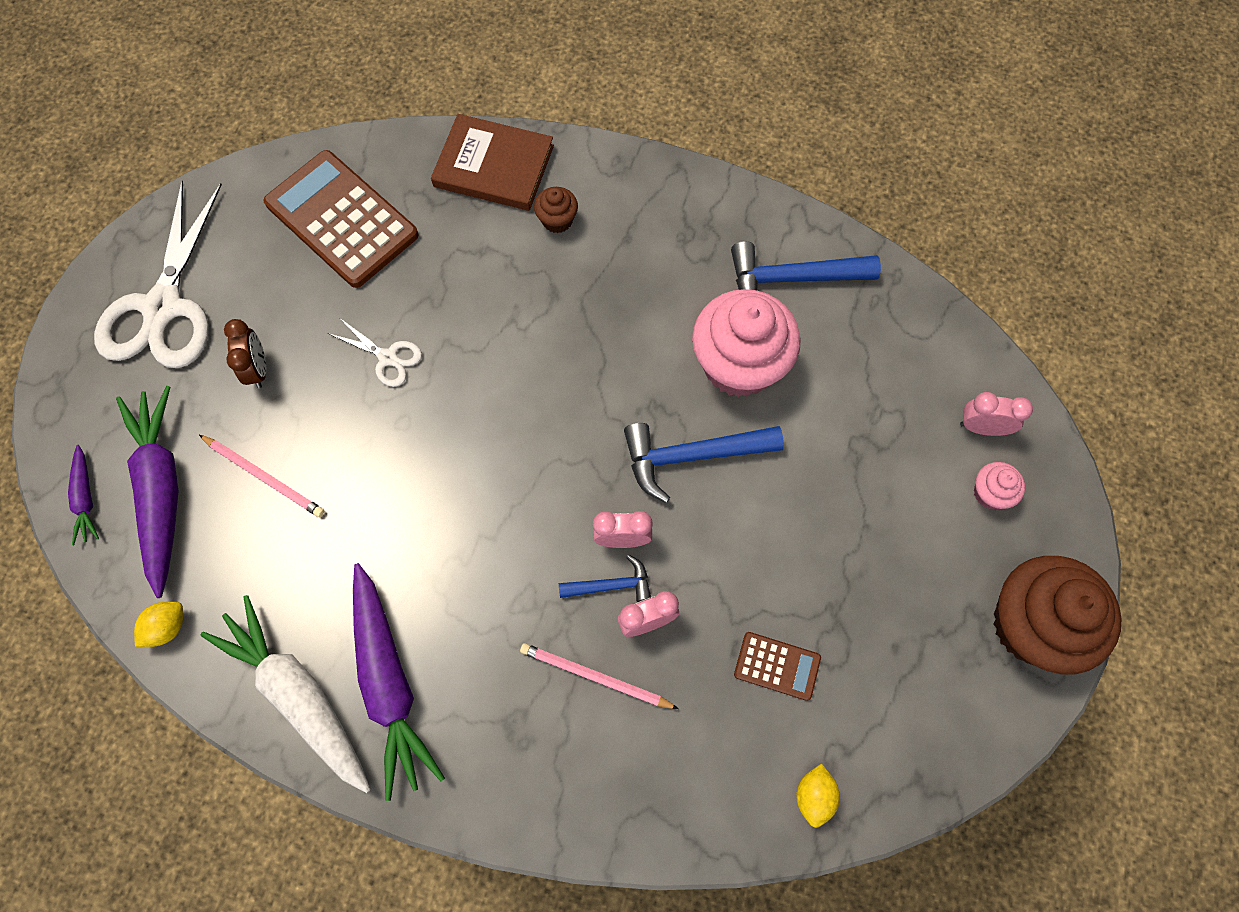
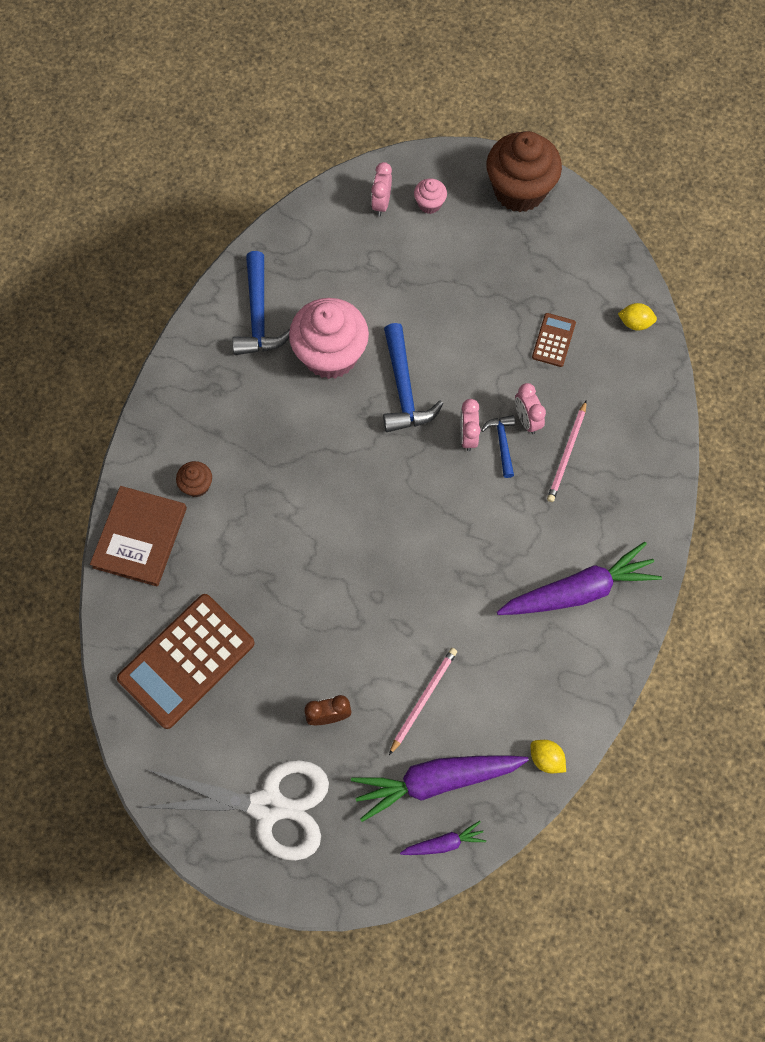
camera: 90 degrees left, 0 degrees up
white carrot [201,595,371,793] -> none
white scissors [328,319,422,387] -> none

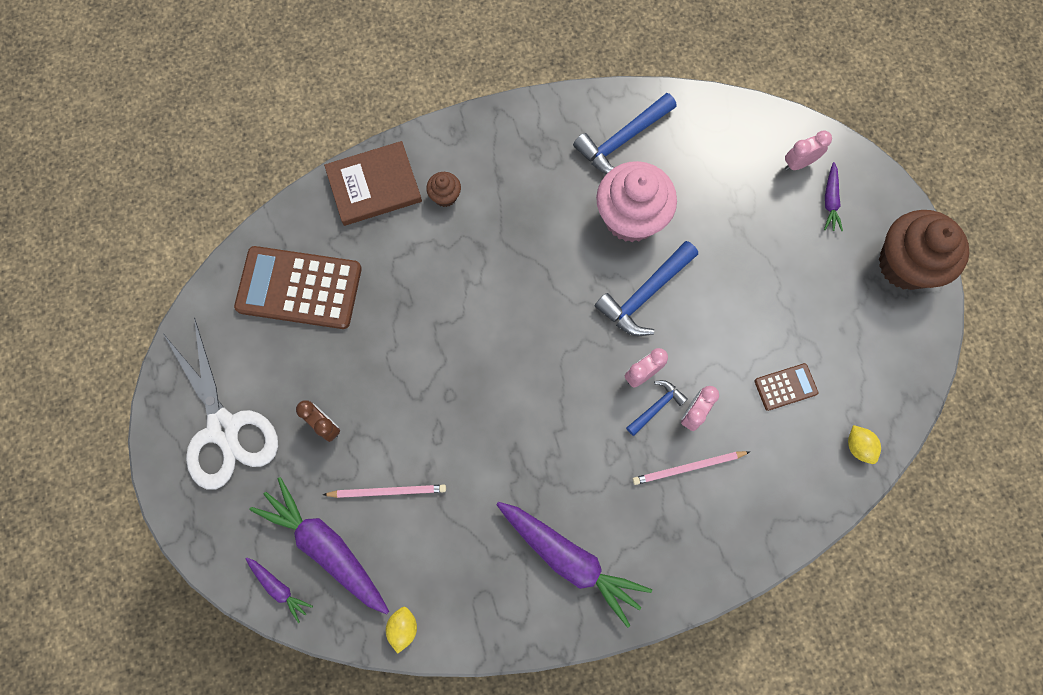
camera: 55 degrees right, 5 degrees up
pink cupcake [414,178,447,214] -> purple carrot [824,162,843,231]

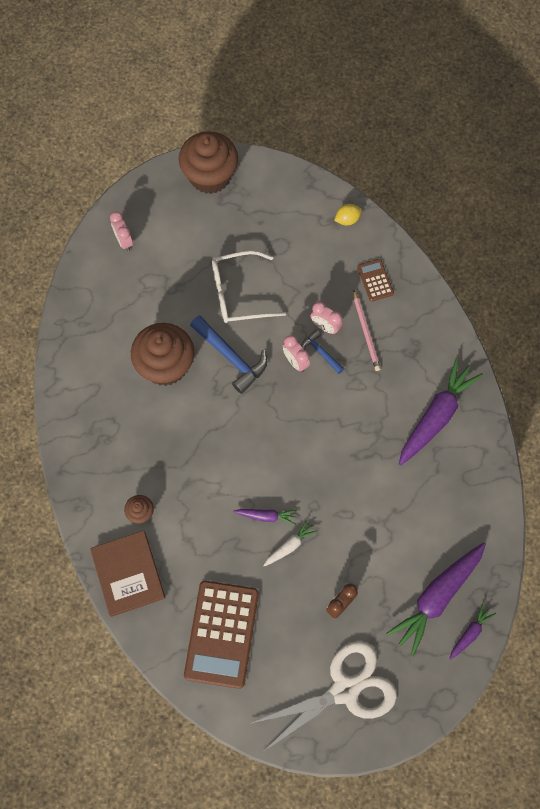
camera: 90 degrees left, 5 degrees down
pink pencil [323,485,446,498] -> none
yellow lemon [386,607,417,654] -> none
blue hammer [573,93,676,174] -> none
pink cupcake [596,161,677,242] -> brown cupcake [131,323,194,386]
brown calculator [754,363,818,411] -> brown calculator moved to [357,259,394,302]
purple carrot [824,162,843,231] -> purple carrot moved to [233,509,297,525]
none -> white glasses [212,251,286,323]
none -> white carrot [263,520,318,566]

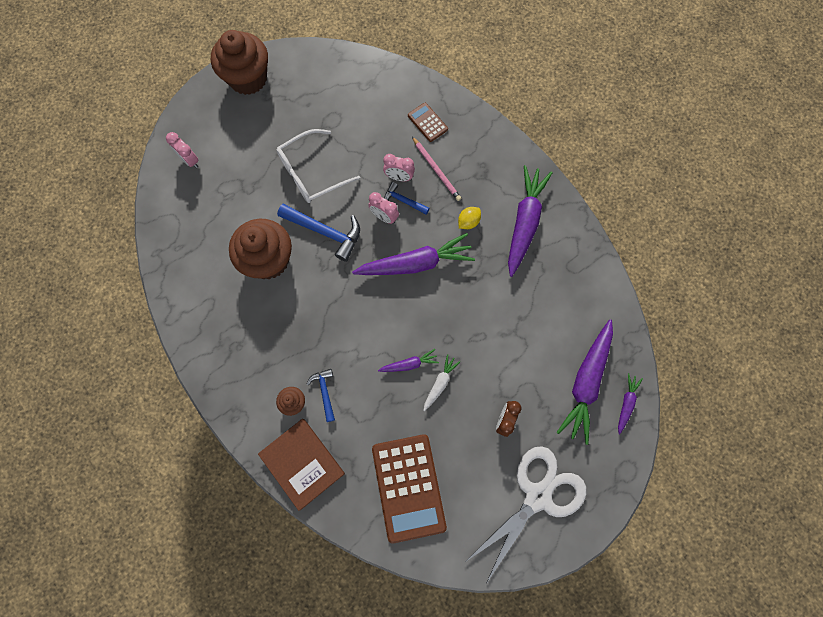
camera: 20 degrees left, 5 degrees up
yellow lemon [334,204,362,225] -> yellow lemon moved to [458,207,481,229]
none -> blue hammer [307,369,335,422]
none -> purple carrot [352,233,475,275]

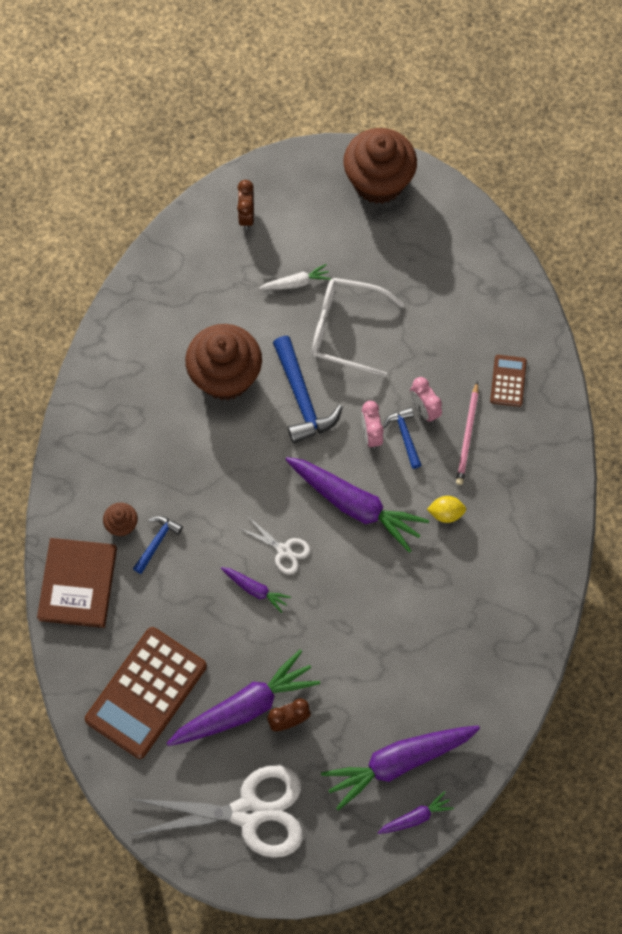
camera: 45 degrees right, 5 degrees down
pink clock [166,132,199,168] -> brown clock [237,180,254,230]
white carrot [423,354,461,411] -> white carrot moved to [259,264,331,290]
purple carrot [508,165,553,277] -> purple carrot moved to [166,649,320,746]
none -> white scissors [239,517,310,575]

